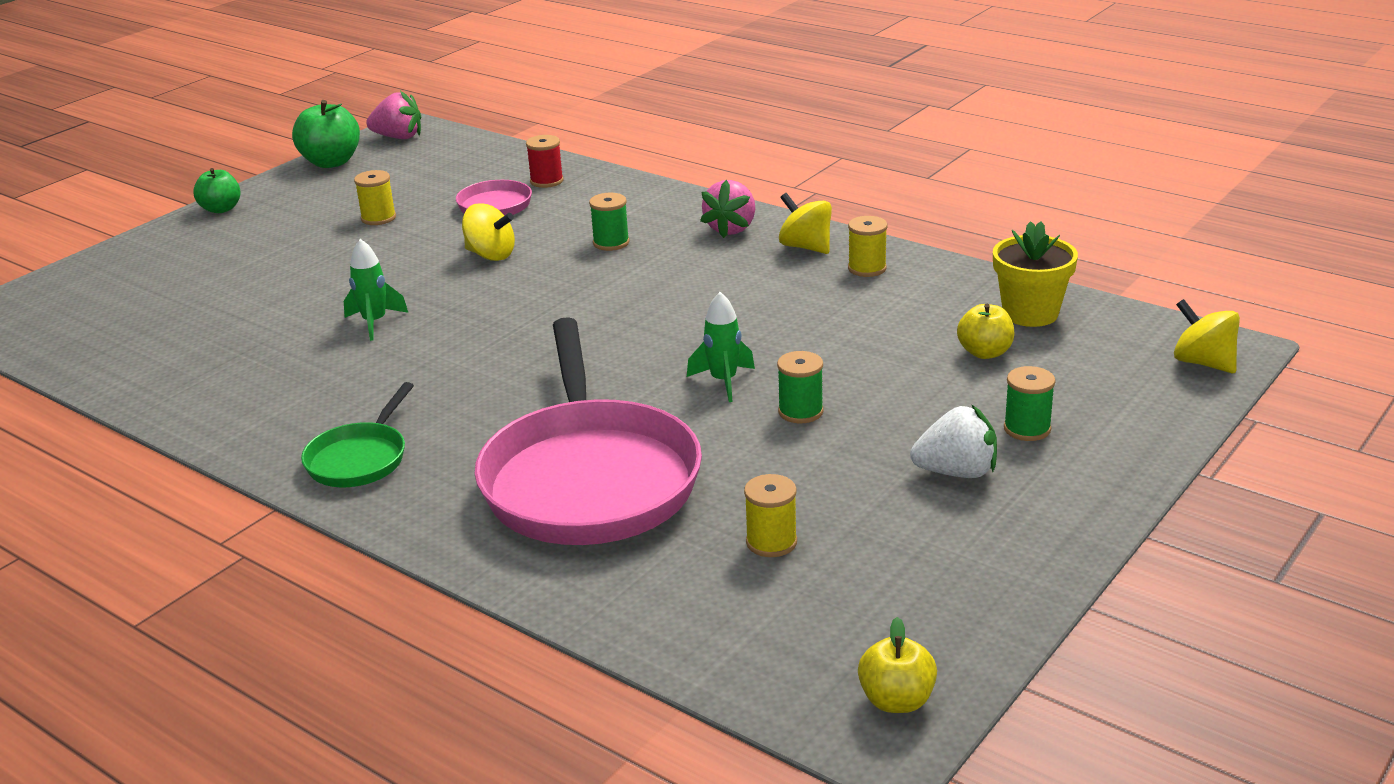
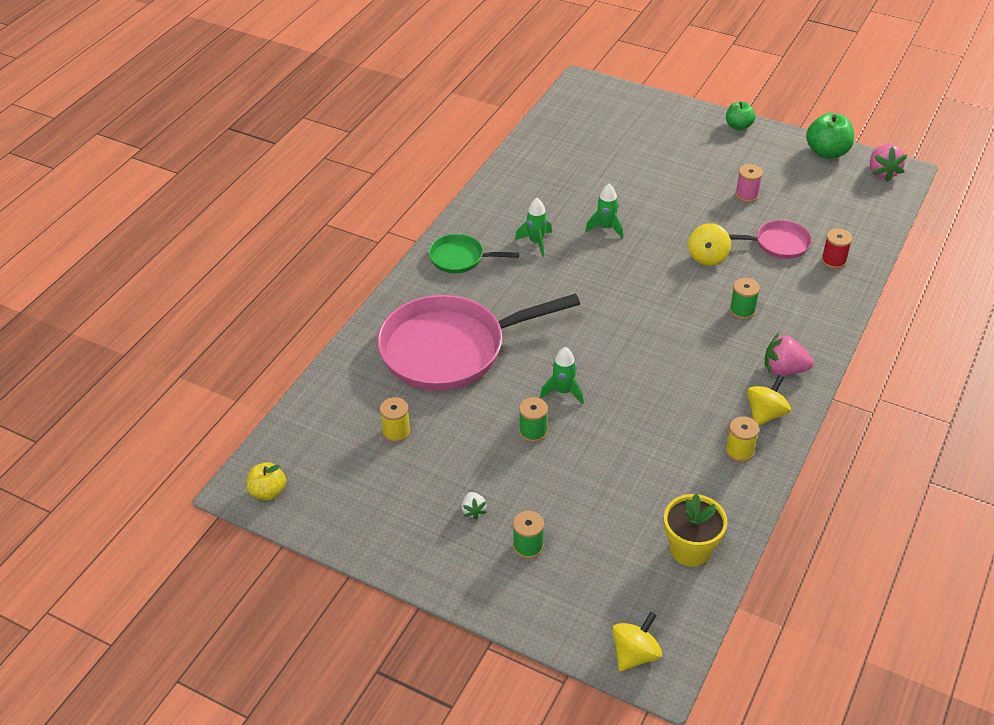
camera: 80 degrees right, 15 degrees up
yellow spool [354,170,396,225] -> pink spool [735,164,763,203]
white strawberry [910,405,997,478] -> white strawberry [461,492,487,520], size x0.56
yellow apple [957,304,1015,359] -> none
none -> green rocket [515,198,552,257]

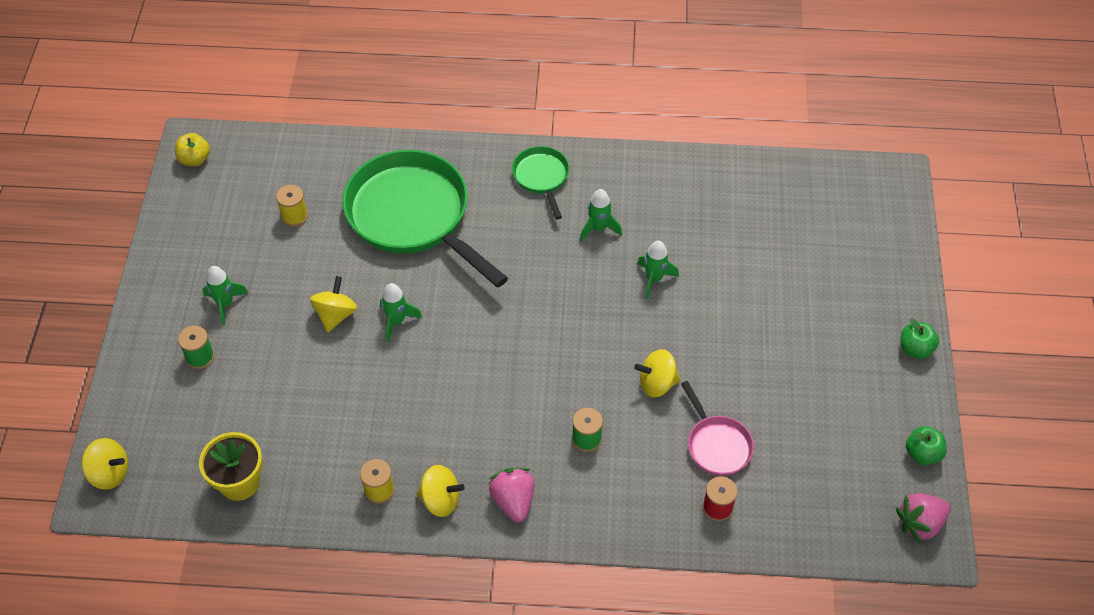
camera: 65 degrees right, 10 degrees up
pink pan [377,294,580,391] -> green pan [342,150,508,288]
white strawberry [461,492,487,520] -> green rocket [203,266,248,325]
green spool [519,397,548,442] -> yellow spinning top [310,276,357,332]
pink spool [735,164,763,203] -> none
green apple [806,113,854,159] -> green apple [906,426,947,465], size x0.65

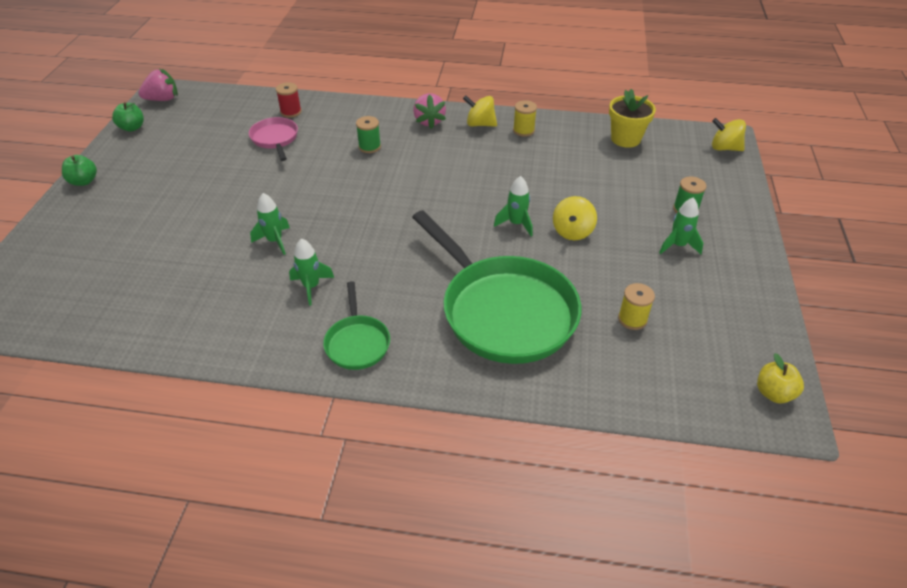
camera: 175 degrees left, 10 degrees down
yellow spinning top [634,349,681,397] -> none

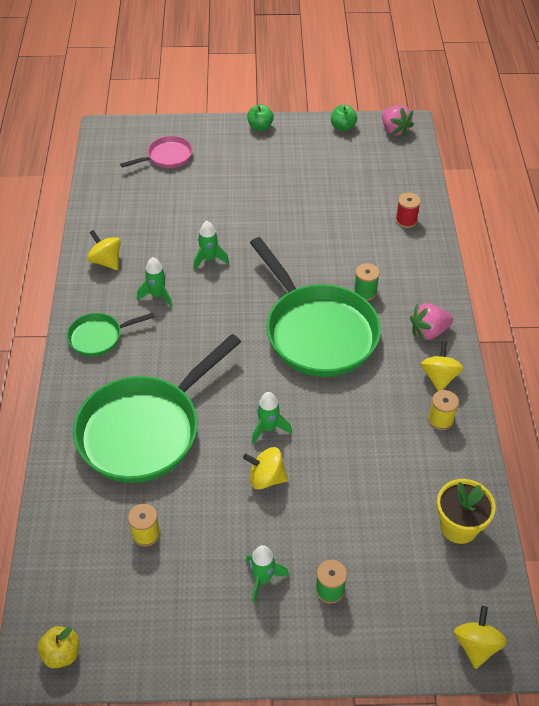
camera: 80 degrees right, 5 degrees up
pink pan [249,117,298,161] -> pink pan moved to [120,136,193,168]
none -> yellow spinning top [87,230,121,270]
none -> green pan [250,237,381,377]

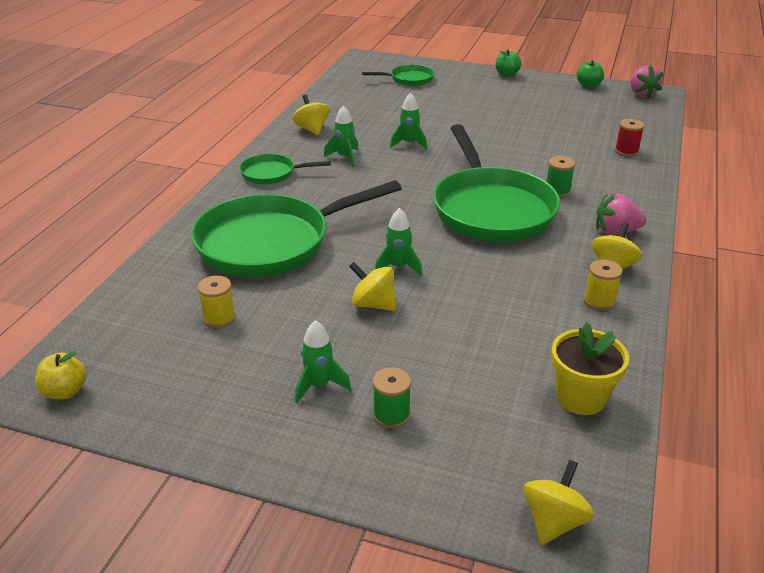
camera: 20 degrees right, 15 degrees down
pink pan [120,136,193,168] -> green pan [362,64,435,86]

